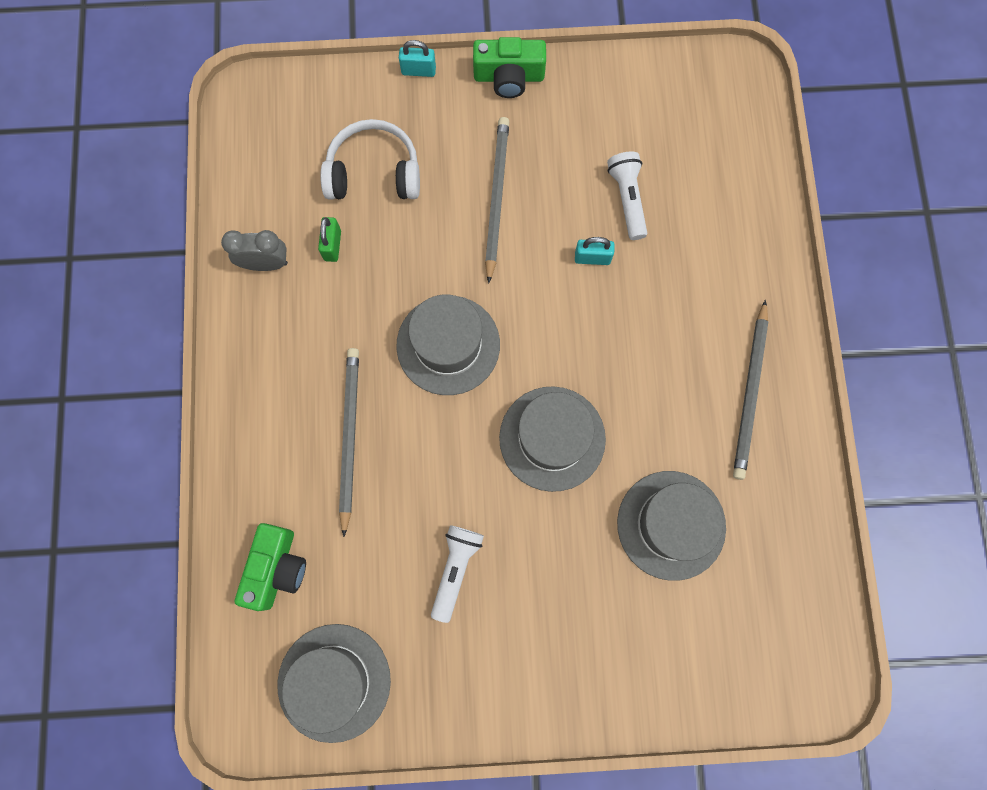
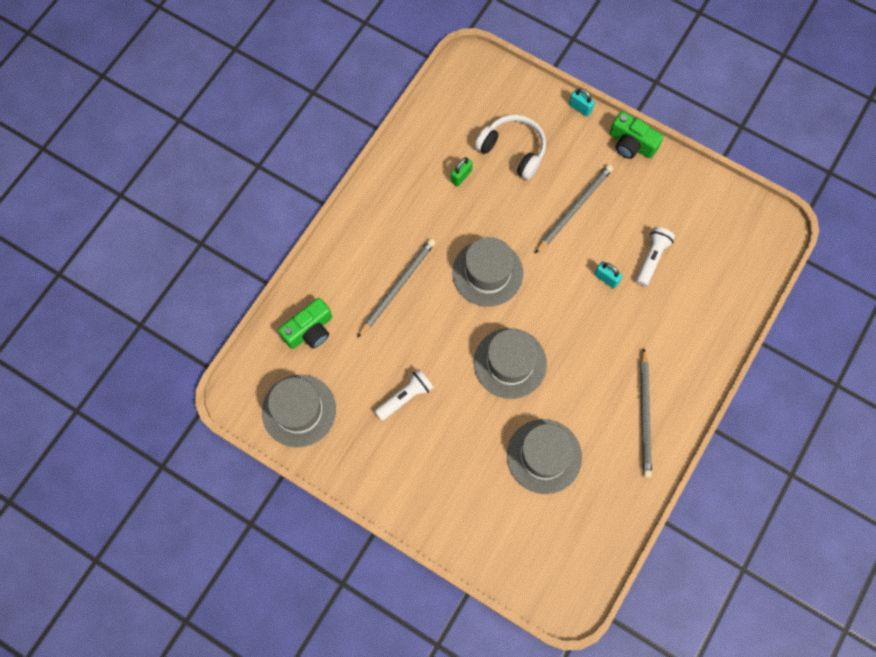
camera: 35 degrees right, 5 degrees down
grey clock [221,230,288,271] -> none
grey pencil [733,300,769,480] -> grey pencil turned 45 degrees counterclockwise [640,348,652,478]

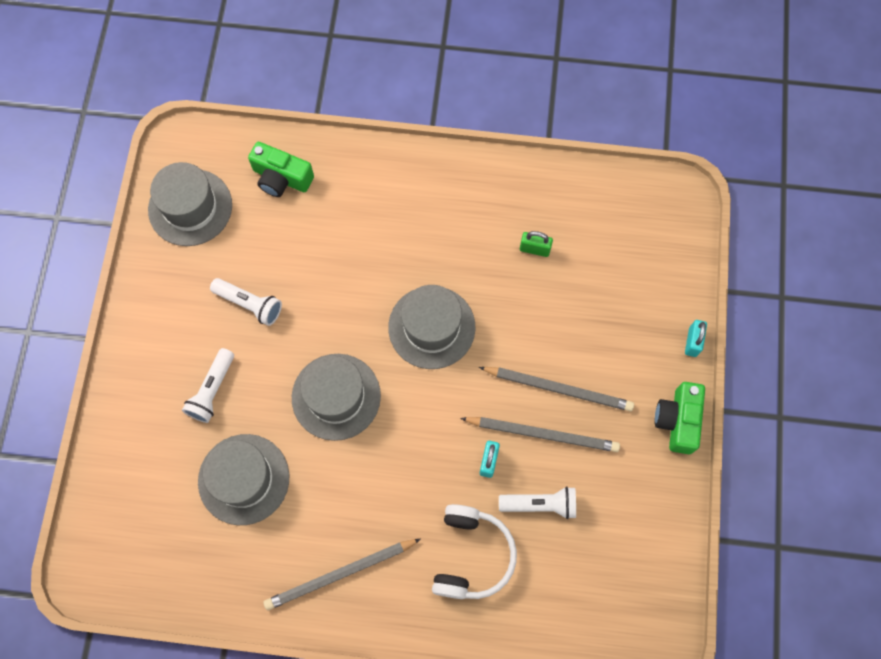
camera: 65 degrees right, 0 degrees up
grey pencil [357,239,435,338] -> grey pencil moved to [460,417,620,452]
white headphones [475,115,546,180] -> white headphones moved to [432,504,517,599]
none -> white flashlight [182,348,234,423]

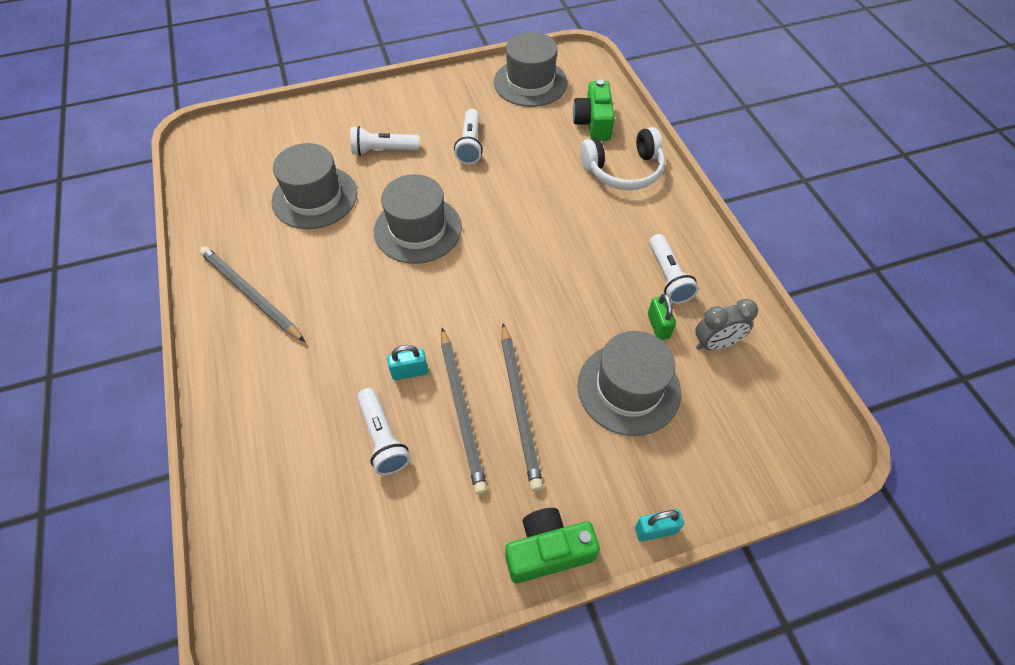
camera: 65 degrees right, 15 degrees down
grey hat [388,285,475,369] -> grey hat moved to [577,331,681,436]
white headphones [432,504,517,599] -> white headphones moved to [580,127,665,190]
none -> white flashlight [649,234,699,304]
none -> grey clock [695,299,758,350]

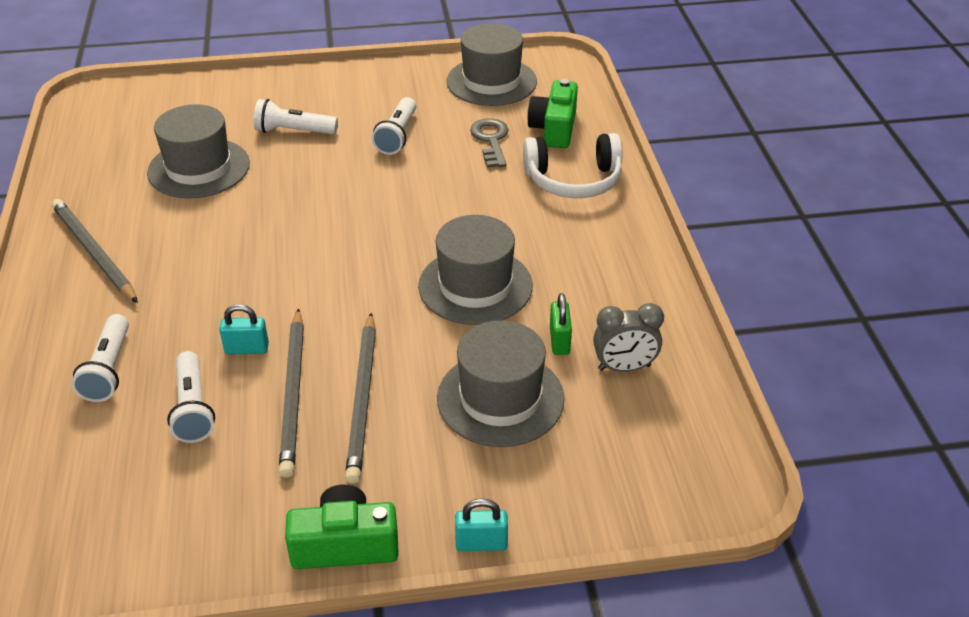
camera: 10 degrees right, 15 degrees down
grey hat [374,174,462,264] -> grey hat moved to [418,215,533,325]
white flashlight [649,234,699,304] -> white flashlight moved to [72,314,129,402]
none -> grey key [470,118,509,168]

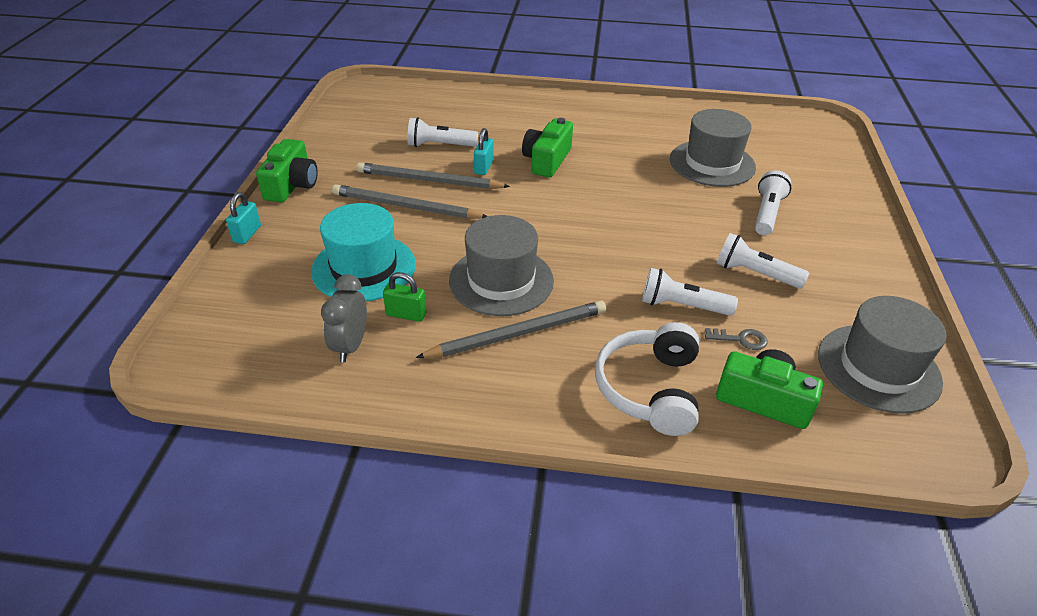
camera: 105 degrees right, 0 degrees up
grey pencil [52,199,138,303] -> grey pencil moved to [416,301,606,358]
white flashlight [72,314,129,402] -> white flashlight moved to [642,268,738,316]
grey hat [437,320,565,447] -> turquoise hat [311,203,416,301]
grey key [470,118,509,168] -> grey key [705,328,767,350], size x0.64
none -> green camera [522,118,573,178]

